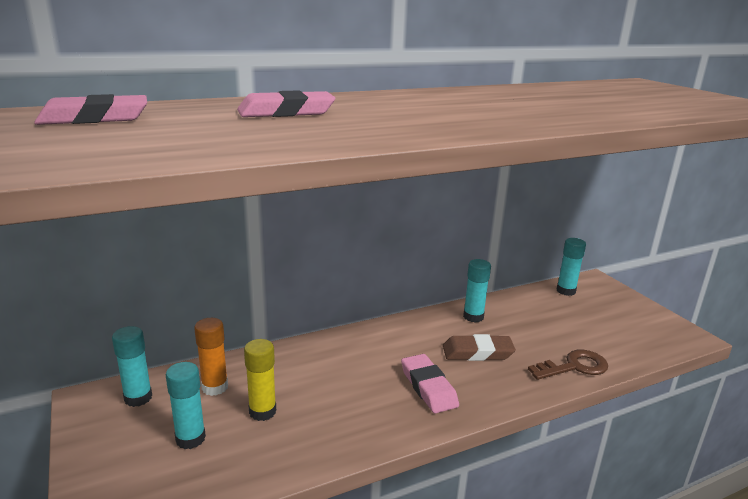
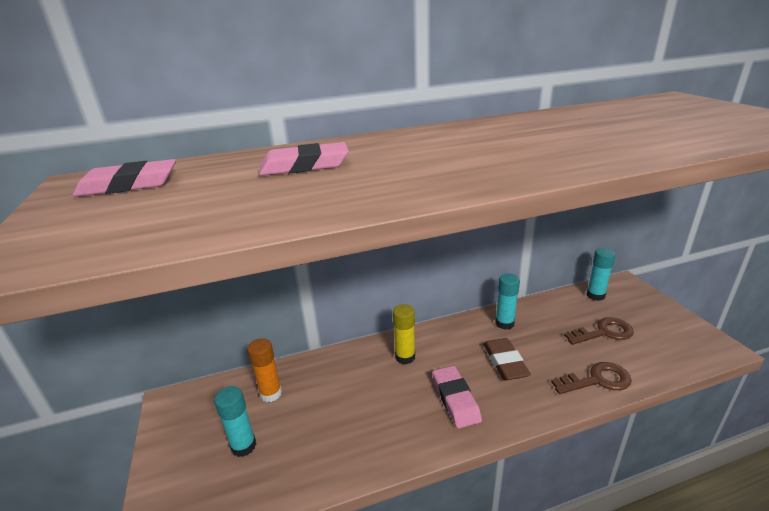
camera: 10 degrees right, 5 degrees up
turquoise glue stick [112,326,152,407] -> none
yellow glue stick [244,339,276,421] -> yellow glue stick moved to [393,304,415,364]
brown eraser [443,334,516,361] -> brown eraser turned 75 degrees clockwise [483,338,531,380]
none -> brown key [564,317,634,345]

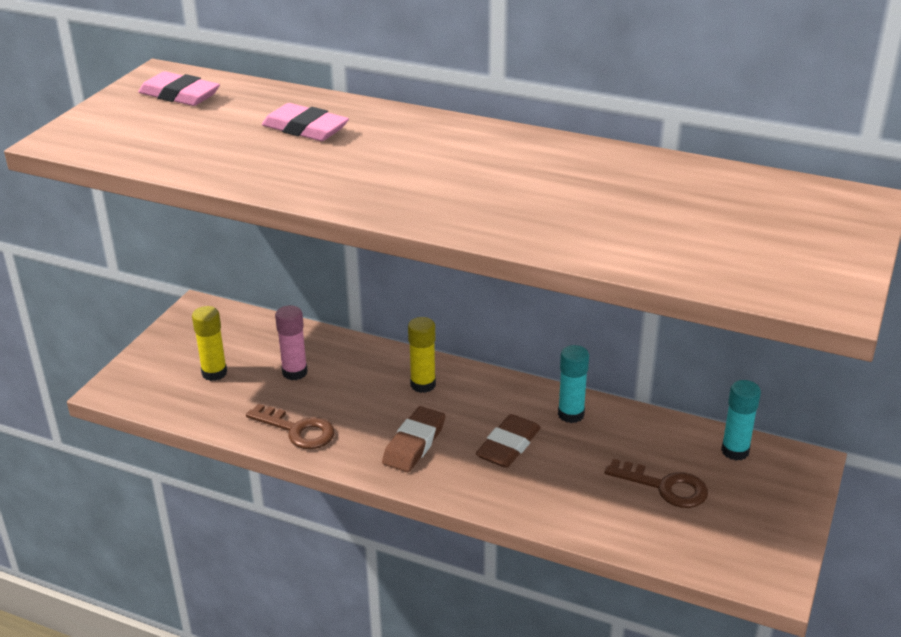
camera: 40 degrees right, 5 degrees up
turquoise glue stick [214,386,256,457] -> yellow glue stick [192,306,227,381]
orange glue stick [247,338,282,402] -> none
pink eraser [432,366,482,428] -> brown eraser [382,406,445,472]
brown key [551,362,632,394] -> brown key moved to [246,404,335,449]
none -> pink glue stick [275,305,308,380]

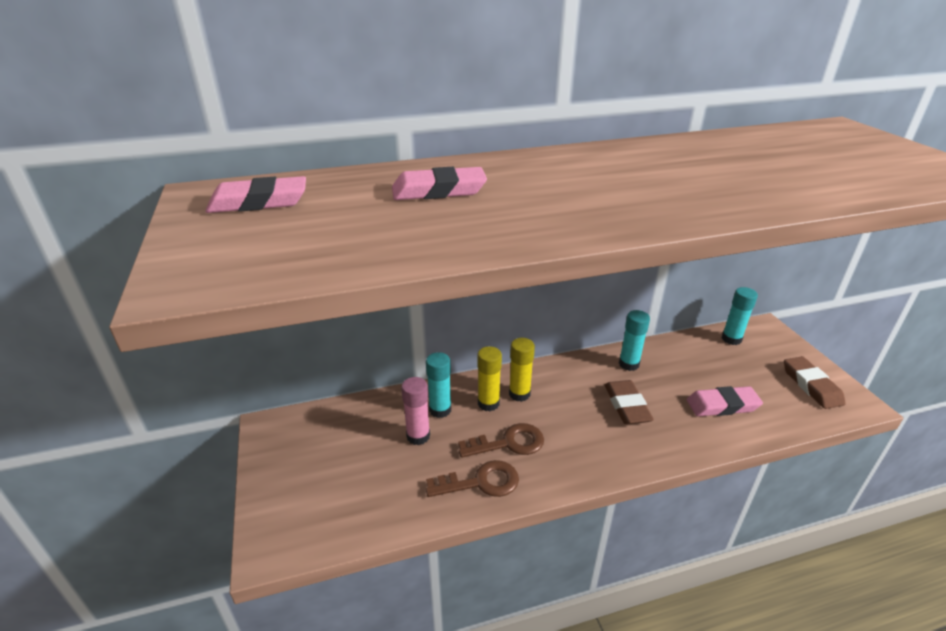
camera: 40 degrees left, 0 degrees up
yellow glue stick [192,306,227,381] -> yellow glue stick moved to [477,346,502,411]
brown eraser [382,406,445,472] -> brown eraser moved to [784,356,845,409]
brown key [604,459,708,508] -> brown key moved to [458,423,544,458]
none -> turquoise glue stick [426,352,451,418]
none -> pink eraser [687,386,763,416]

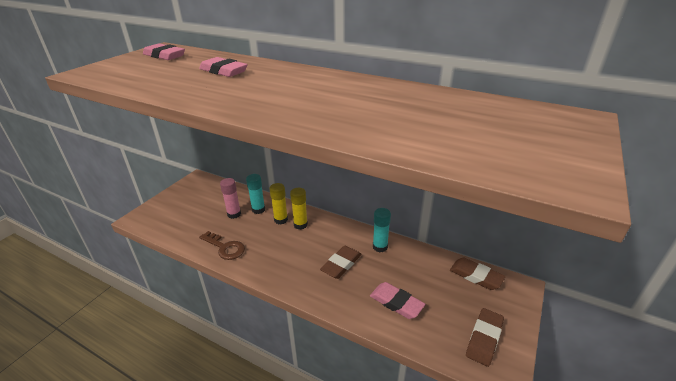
camera: 45 degrees right, 0 degrees up
brown key [458,423,544,458] -> none
turquoise glue stick [722,287,758,345] -> brown eraser [450,258,506,290]

